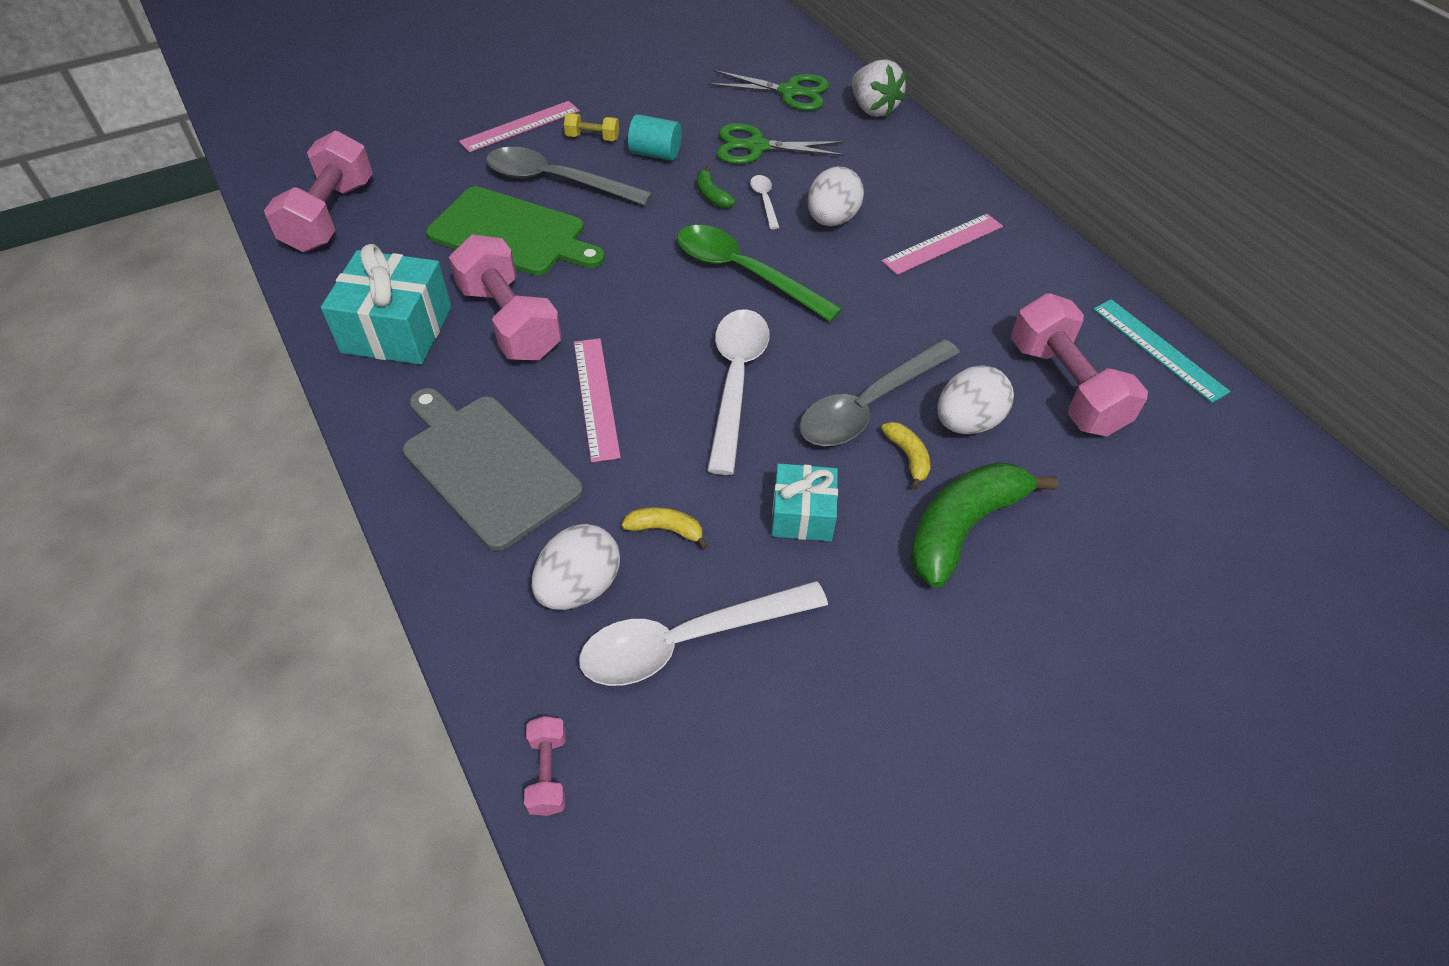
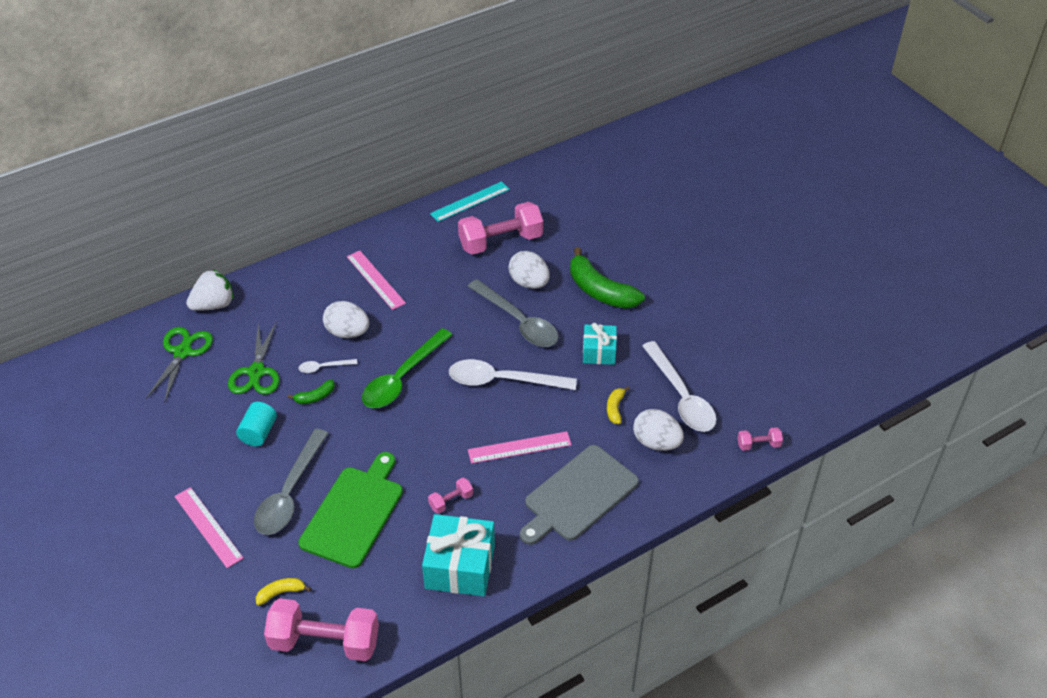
camera: 90 degrees left, 5 degrees down
pink dumbbell [449,234,562,360] -> pink dumbbell [428,478,473,514], size x0.45
yellow dumbbell [564,113,619,141] -> none
yellow banana [881,422,930,489] -> yellow banana moved to [256,578,311,606]

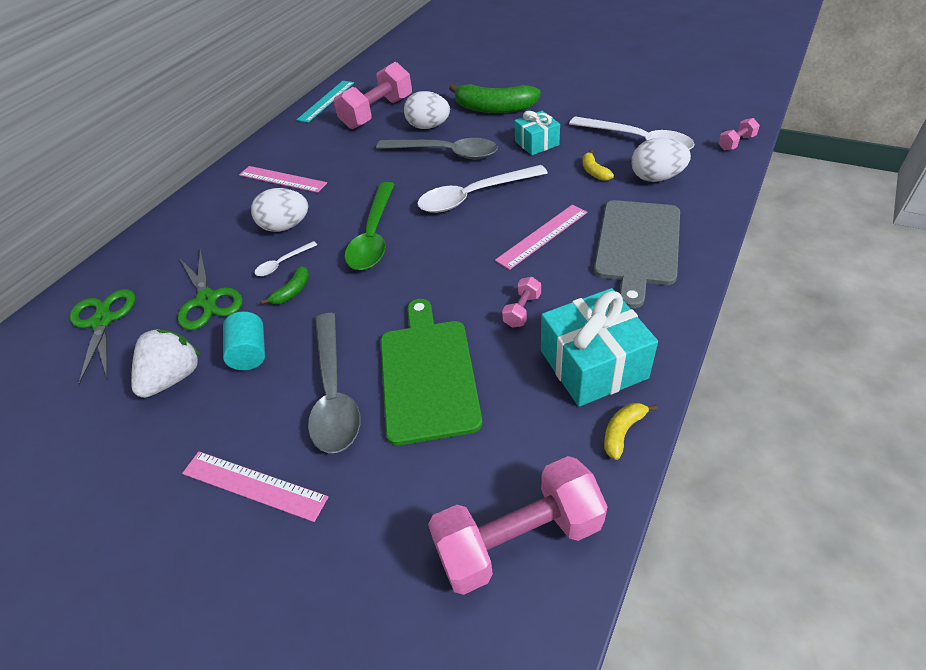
camera: 25 degrees left, 0 degrees up
white strawberry [186,269,234,311] -> white strawberry moved to [131,329,200,398]
yellow banana [256,578,311,606] -> yellow banana moved to [604,403,657,460]

